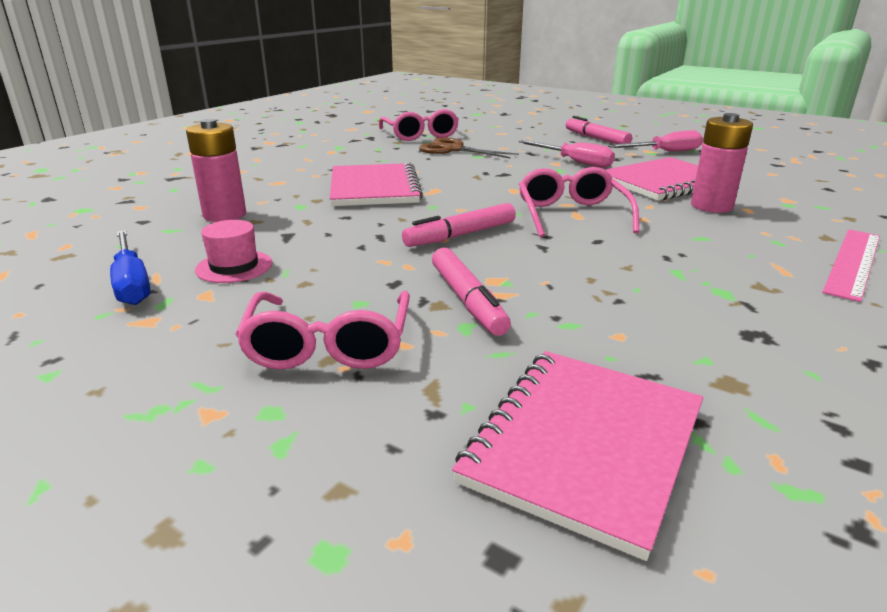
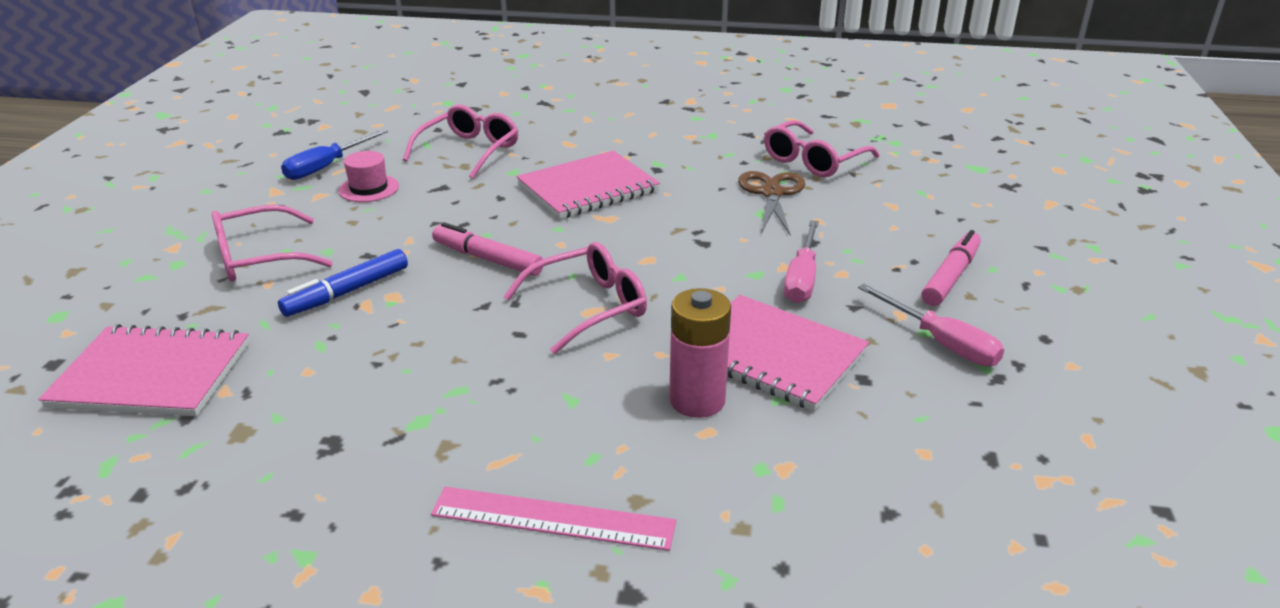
camera: 65 degrees right, 5 degrees up
pink battery [186,119,246,222] -> pink glasses [403,105,518,179]
pink marker [432,248,511,336] -> blue marker [278,249,408,317]

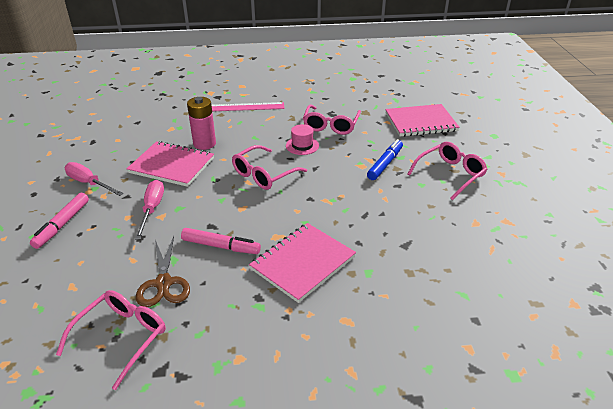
camera: 165 degrees right, 5 degrees up
blue screwdriver [281,129,388,180] -> none
pink hat [338,151,399,202] -> pink hat moved to [286,124,319,155]
pink glasses [403,105,518,179] -> pink glasses moved to [303,104,361,135]
pink marker [432,222,543,276] -> pink marker moved to [181,228,261,254]

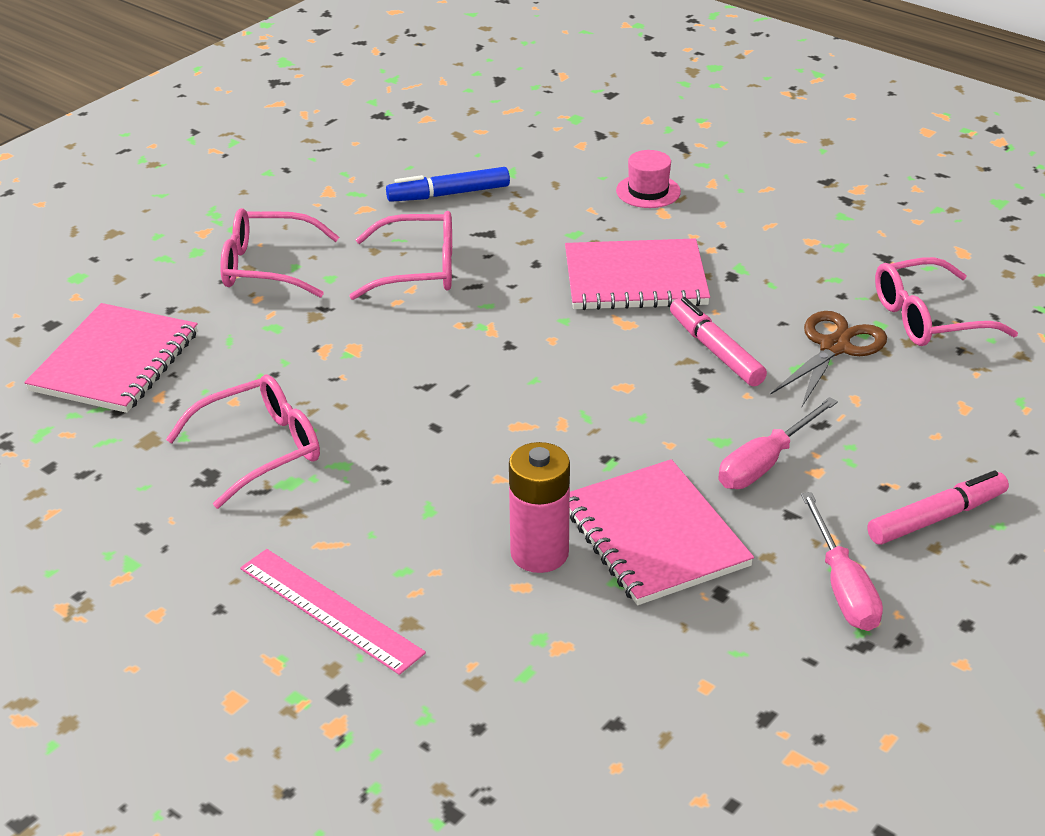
camera: 135 degrees left, 0 degrees up
pink glasses [232,145,307,190] -> pink glasses moved to [349,211,452,300]
pink hat [286,124,319,155] -> pink hat moved to [616,150,681,208]
blue marker [367,139,403,180] -> blue marker moved to [386,167,510,202]
pink notebook [385,104,460,137] -> pink notebook turned 75 degrees clockwise [24,303,198,413]

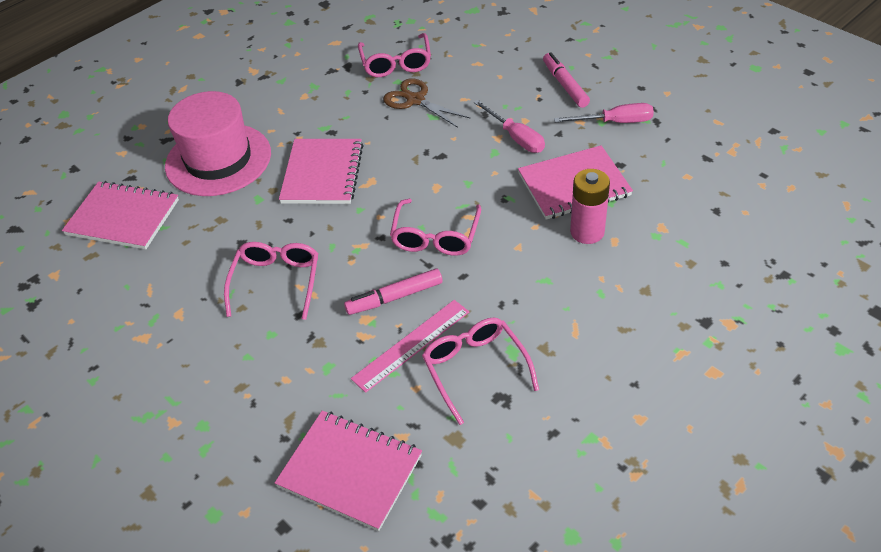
camera: 80 degrees left, 10 degrees up
pink glasses [220,208,339,298] -> pink glasses moved to [390,199,481,256]
pink ruler [240,549,426,675] -> pink ruler moved to [351,300,469,393]
blue marker [386,167,510,202] -> none
pink hat [616,150,681,208] -> pink hat [165,91,271,196], size x2.36
pink marker [670,297,767,386] -> pink marker moved to [344,268,443,315]
none -> pink notebook [62,181,179,249]

